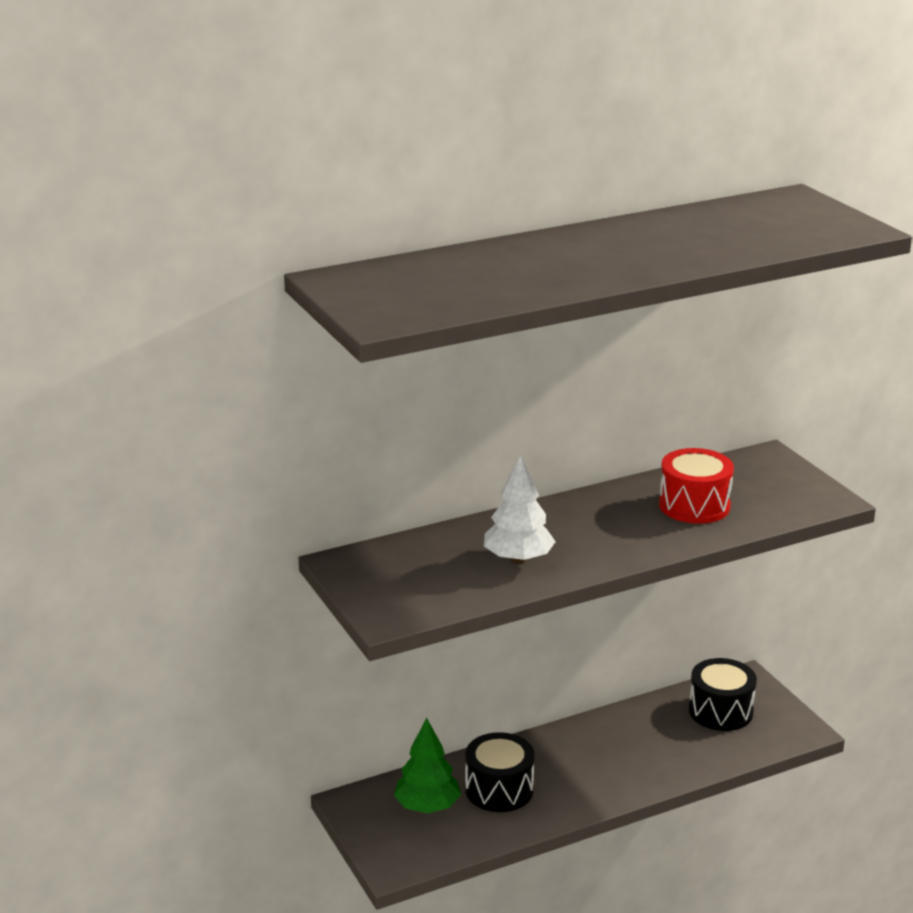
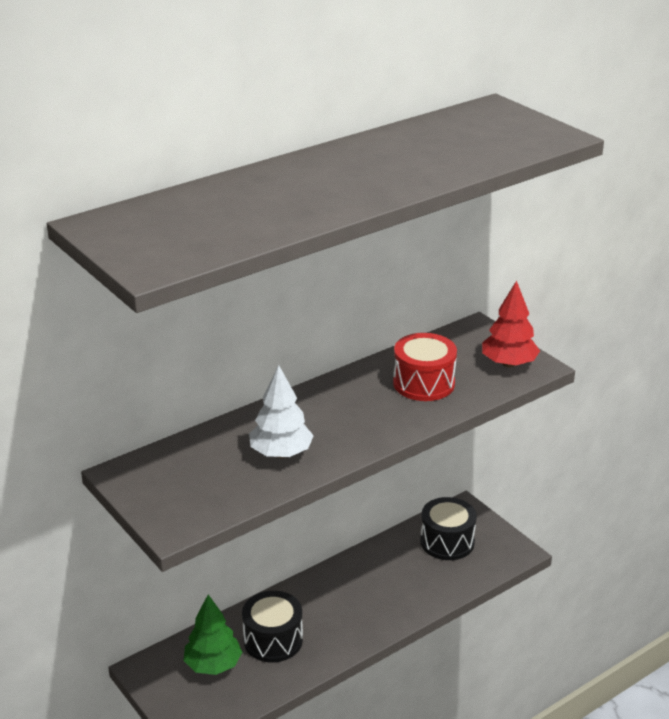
camera: 10 degrees left, 5 degrees up
none -> red tree [482,280,540,368]

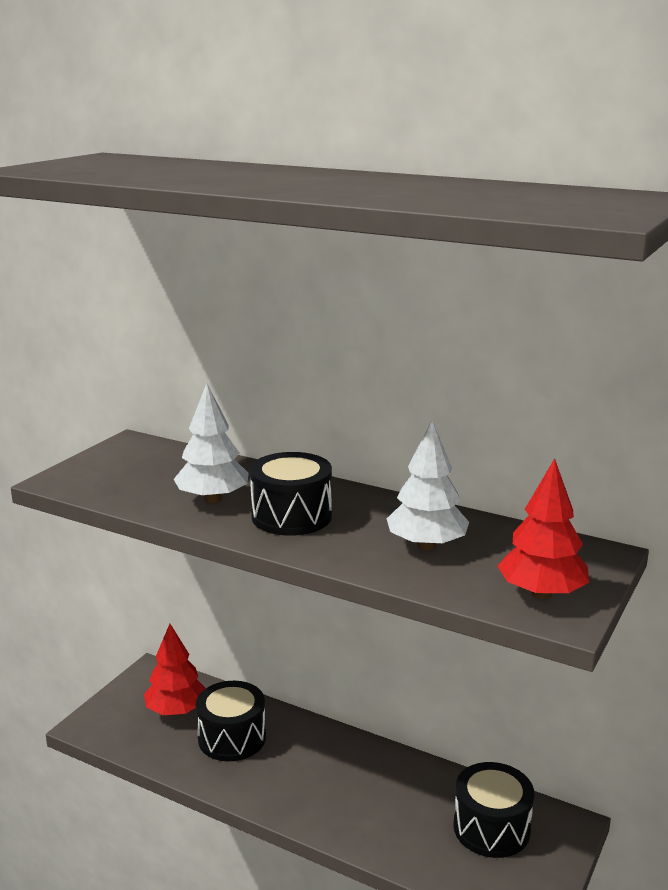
camera: 65 degrees right, 10 degrees down
green tree [183,595,242,675] -> red tree [144,624,206,715]
red drum [393,333,457,401] -> white tree [387,420,469,550]
none -> black drum [250,452,332,536]

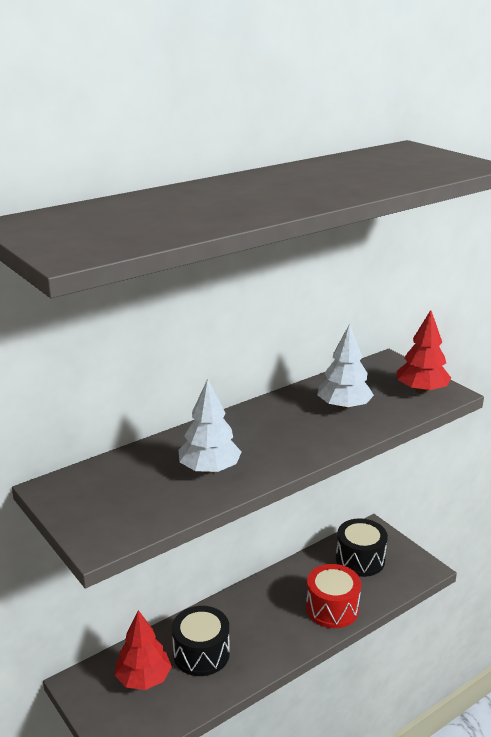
camera: 65 degrees left, 5 degrees up
black drum [250,452,332,536] -> none
none -> red drum [306,564,361,628]

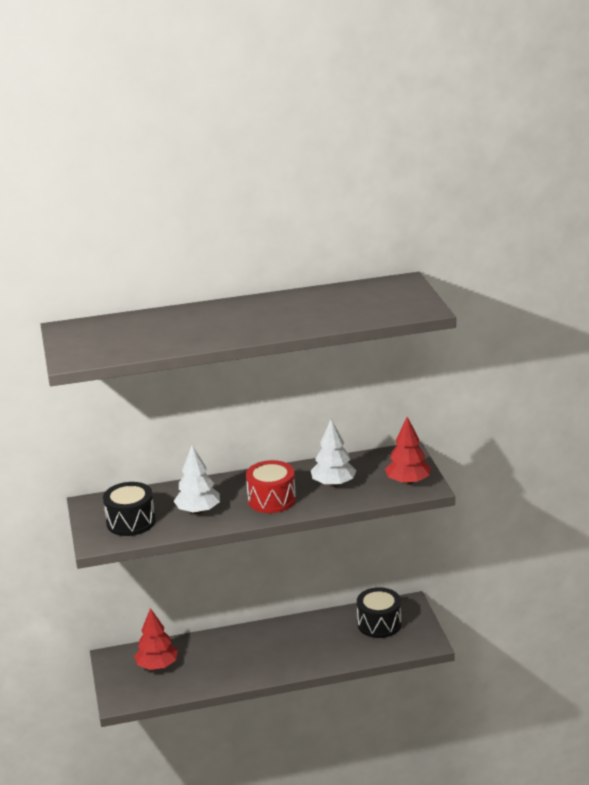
camera: 25 degrees right, 0 degrees up
black drum [172,606,230,676] -> black drum moved to [103,482,156,536]
red drum [306,564,361,628] -> red drum moved to [246,460,296,513]

